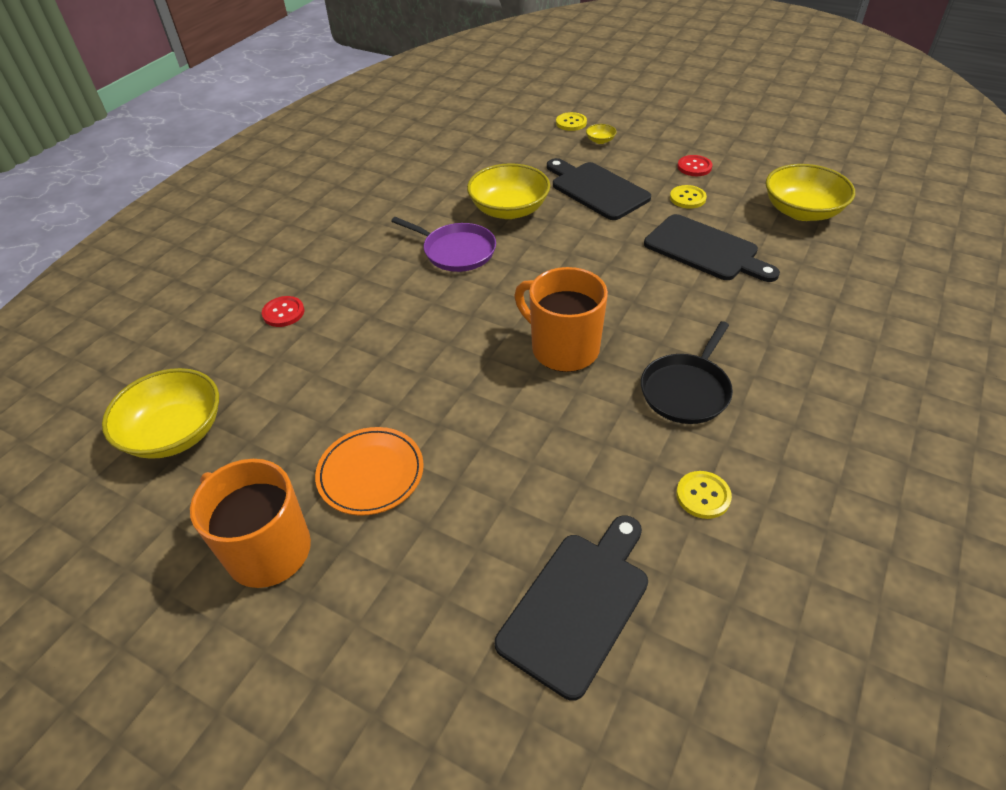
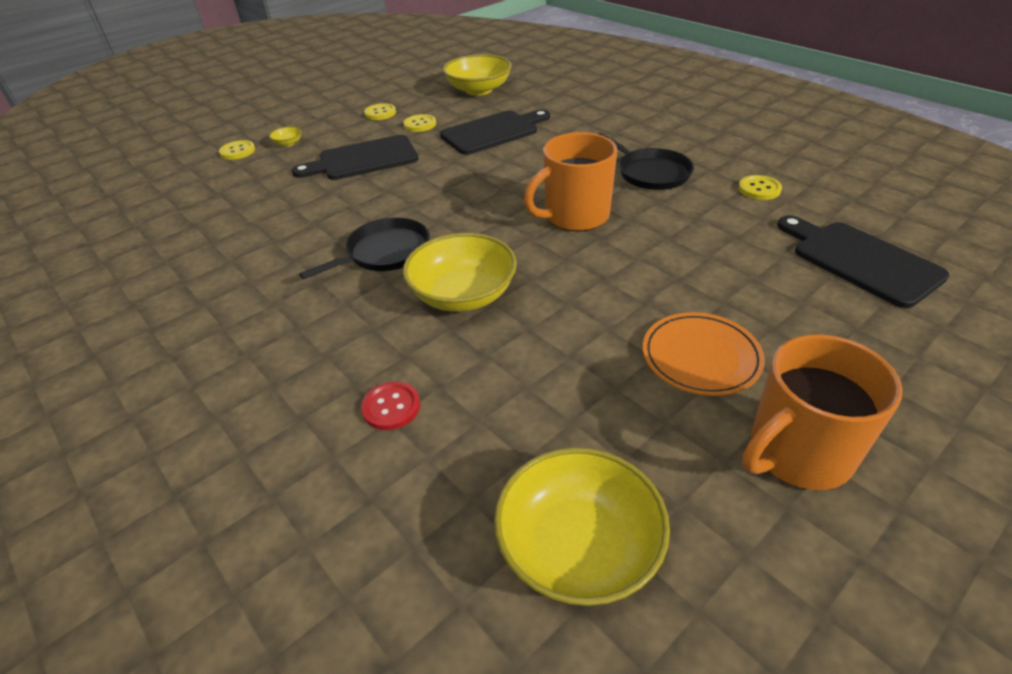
camera: 70 degrees left, 5 degrees down
purple pan [391,217,496,272] -> black pan [299,217,430,279]
yellow bowl [467,163,550,219] -> yellow bowl moved to [403,233,517,312]
red button [678,155,713,176] -> yellow button [364,103,396,120]

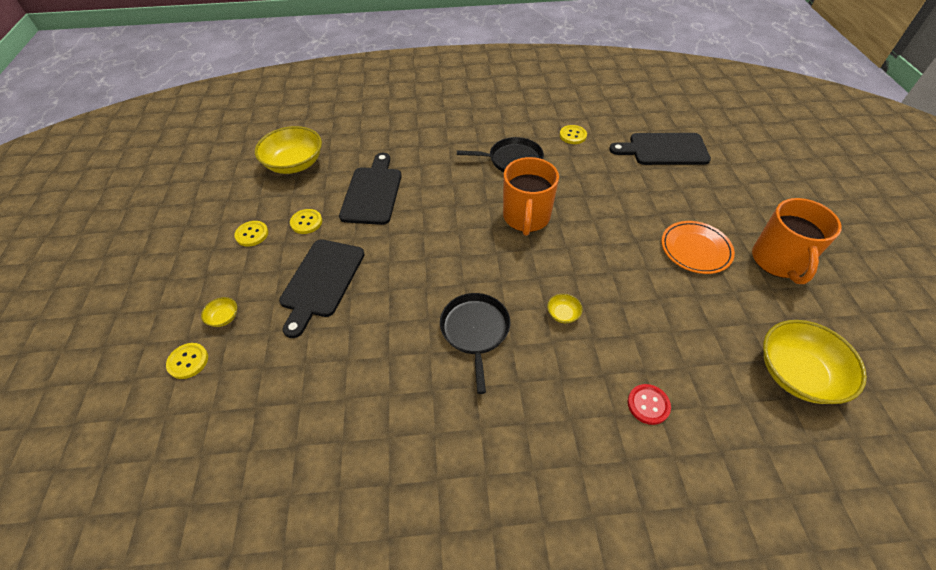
camera: 55 degrees left, 10 degrees up
yellow bowl [403,233,517,312] -> yellow bowl [547,294,583,323], size x0.42

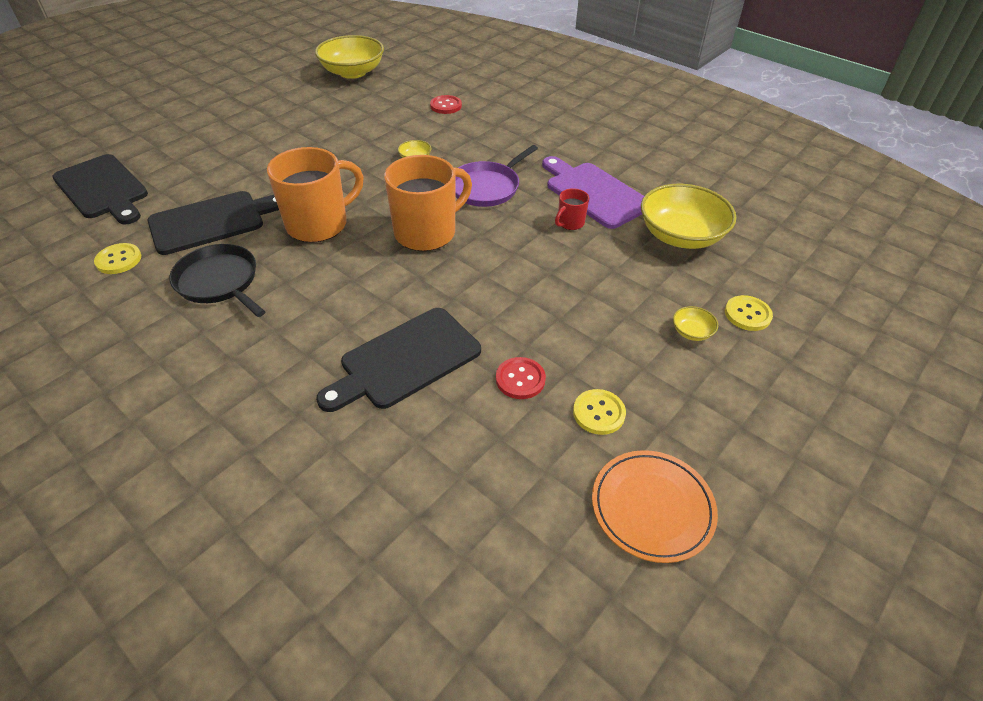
camera: 135 degrees left, 5 degrees down
yellow bowl [255,126,322,174] -> yellow bowl moved to [641,184,736,249]
black cutting board [279,239,365,338] -> black cutting board moved to [148,191,279,255]
yellow button [290,209,322,234] -> red button [496,357,546,399]
black pan [440,293,510,394] -> purple pan [455,145,538,207]
orange plate [661,221,735,274] -> orange plate moved to [592,450,718,563]
orange mug [752,198,842,284] -> orange mug moved to [384,155,472,251]
none -> purple cutting board [542,156,644,229]
none -> red mug [555,188,589,230]

